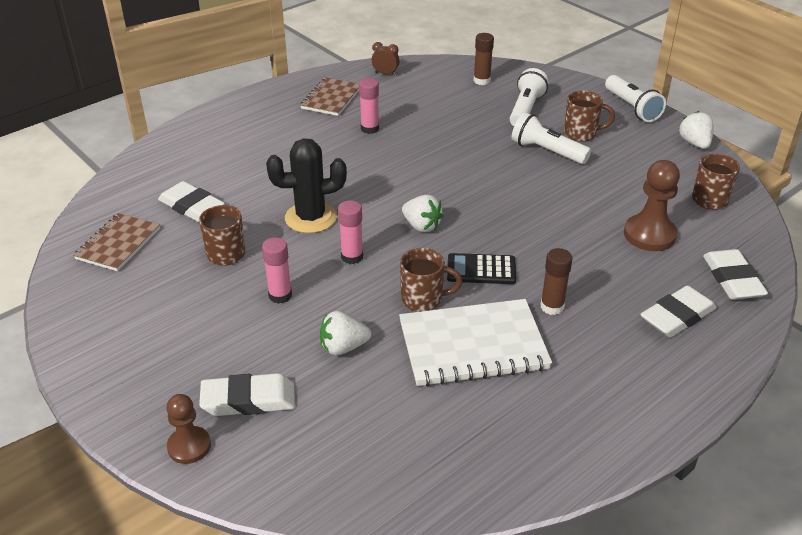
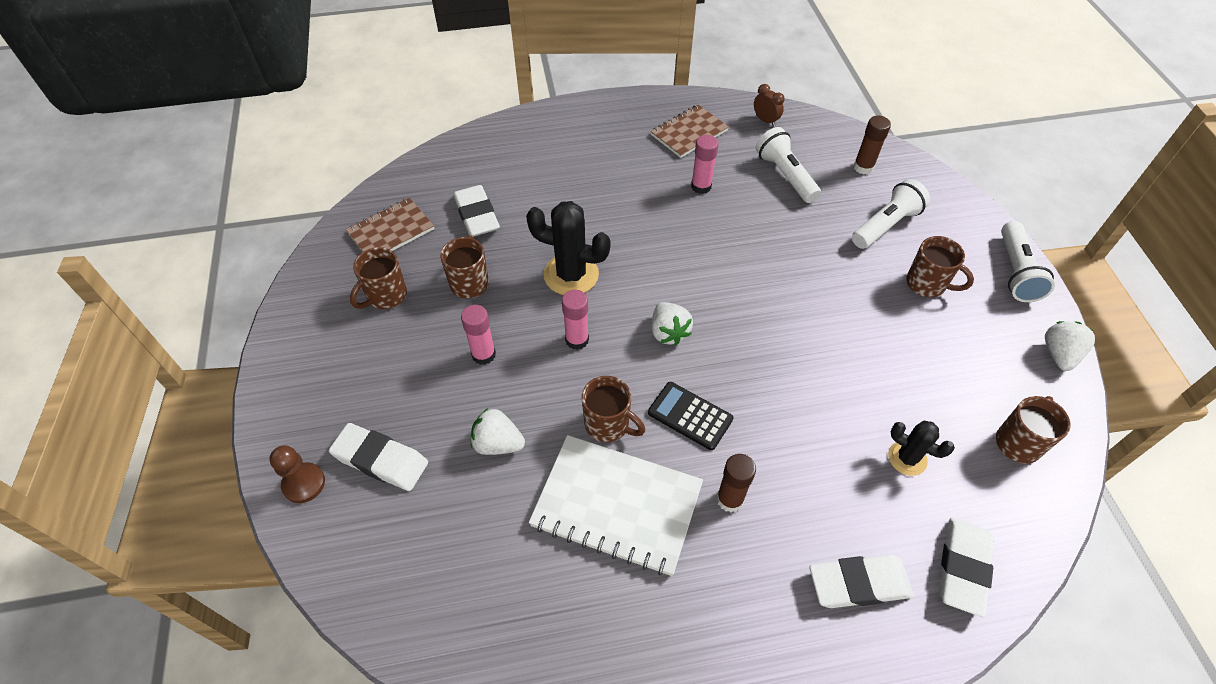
camera: 30 degrees right, 15 degrees up
white flashlight [512,112,591,164] -> white flashlight moved to [755,127,821,203]
brown pawn [624,160,680,251] -> black cactus [888,420,955,476]
none -> brown mug [350,247,407,309]

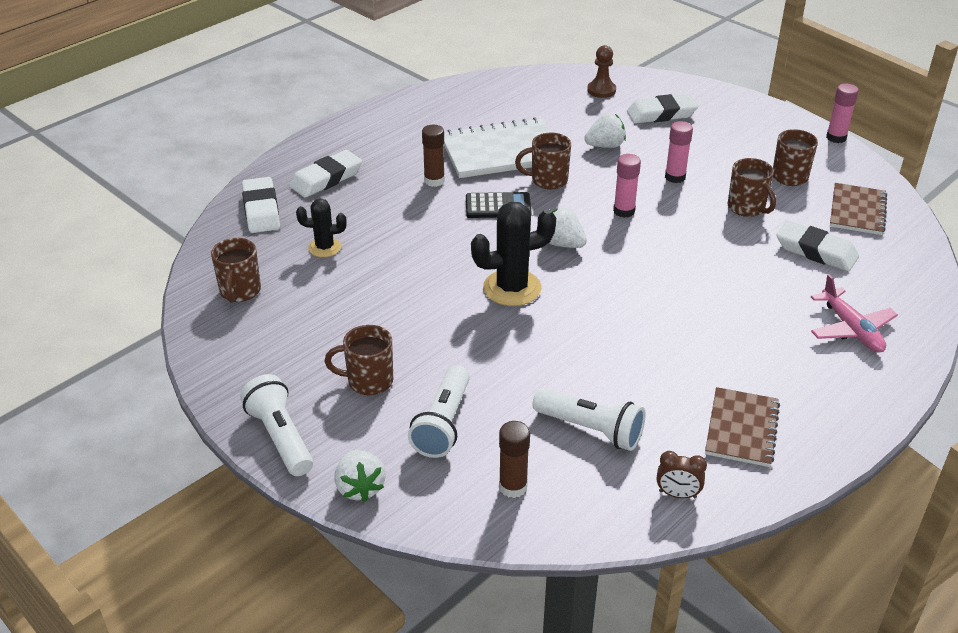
camera: 145 degrees right, 15 degrees down
brown pawn [270,445,325,503] -> brown pawn moved to [587,45,616,98]
black cactus [526,201,611,295] -> black cactus moved to [471,202,556,306]
pink glue stick [691,135,718,194] -> pink glue stick moved to [826,83,859,143]
white strawberry [1045,321,1095,371] -> white strawberry moved to [334,450,386,502]
none -> pink plane [811,274,898,353]

